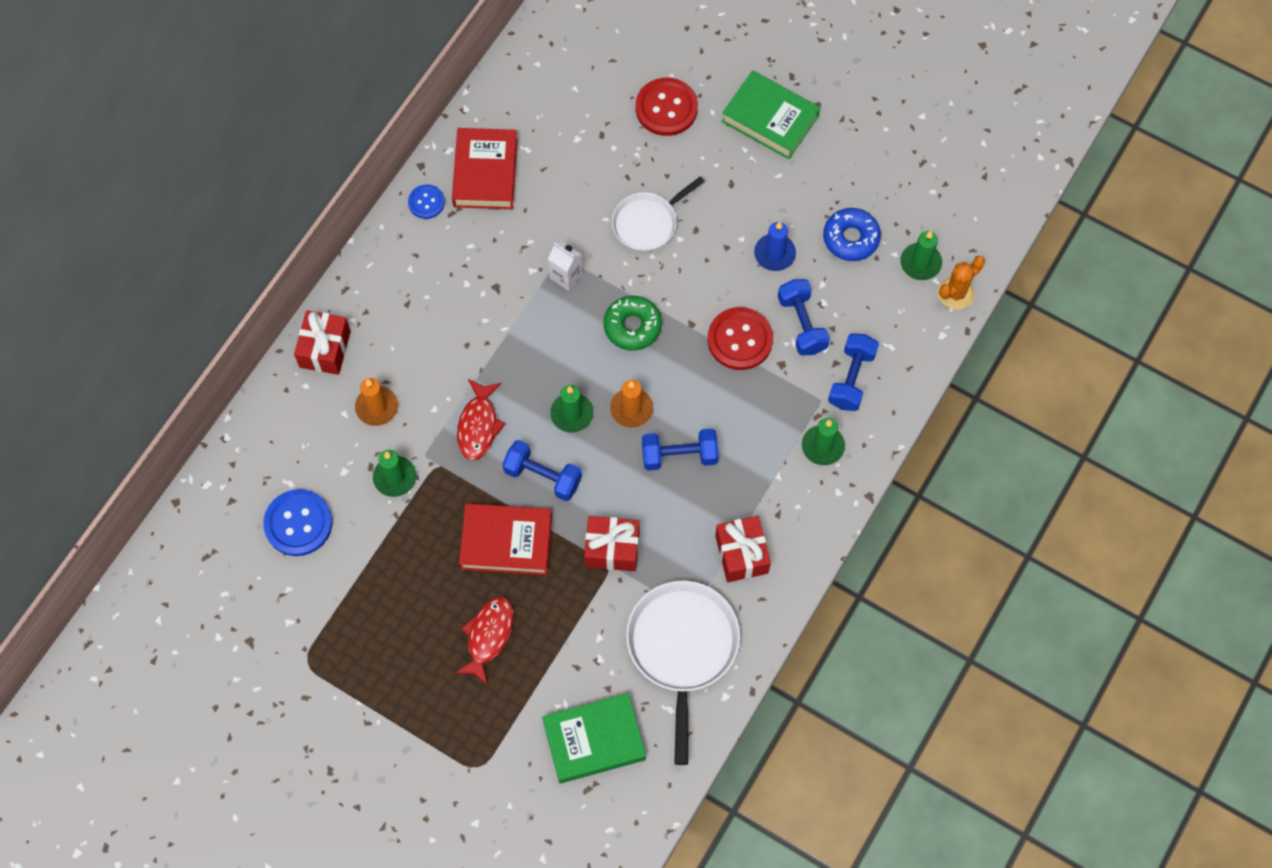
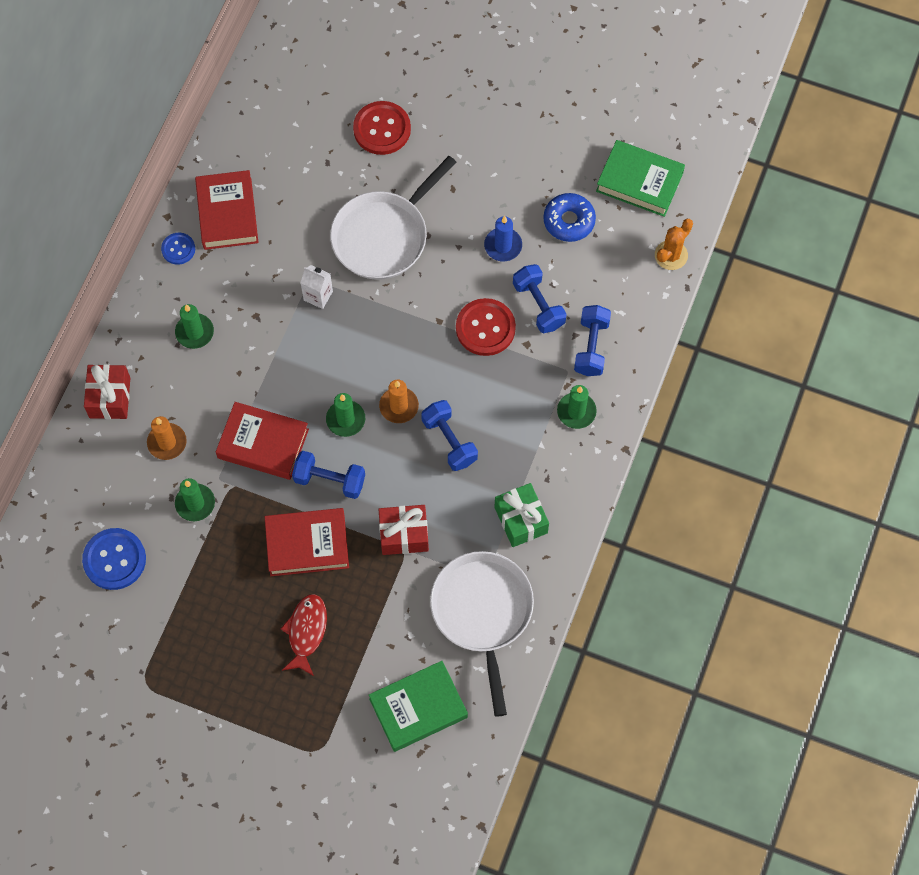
camera: 10 degrees left, 0 degrees up
red fish [457,379,505,461] -> red book [216,402,309,480]
green donut [604,296,662,351] -> none
white pan [612,176,705,252] -> white pan [330,156,457,280], size x1.61
blue dumbbell [642,429,719,471] -> blue dumbbell turned 75 degrees clockwise [421,400,478,471]
red gift [715,516,771,582] -> green gift [495,483,549,547]
green book [721,70,820,159] -> green book moved to [596,140,685,217]
green candle [900,231,942,280] -> green candle moved to [175,304,214,349]

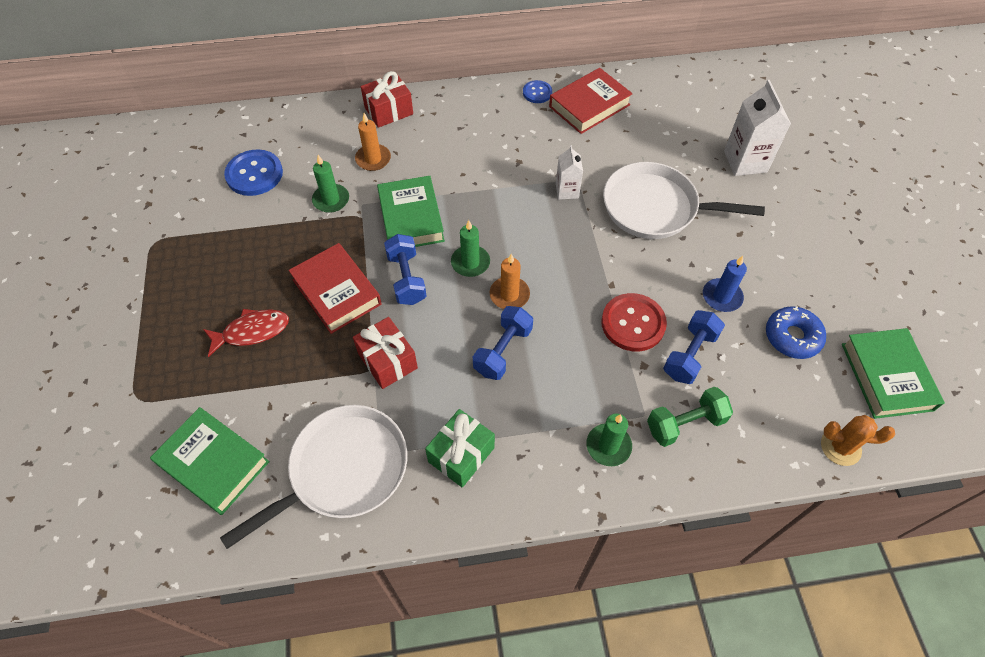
camera: 60 degrees right, 10 degrees down
green candle [175,304,214,349] -> none
red book [216,402,309,480] -> green book [377,176,445,247]
red button [353,101,411,155] -> white carton [724,80,791,176]
blue dumbbell [574,305,611,376] -> green dumbbell [647,387,733,447]

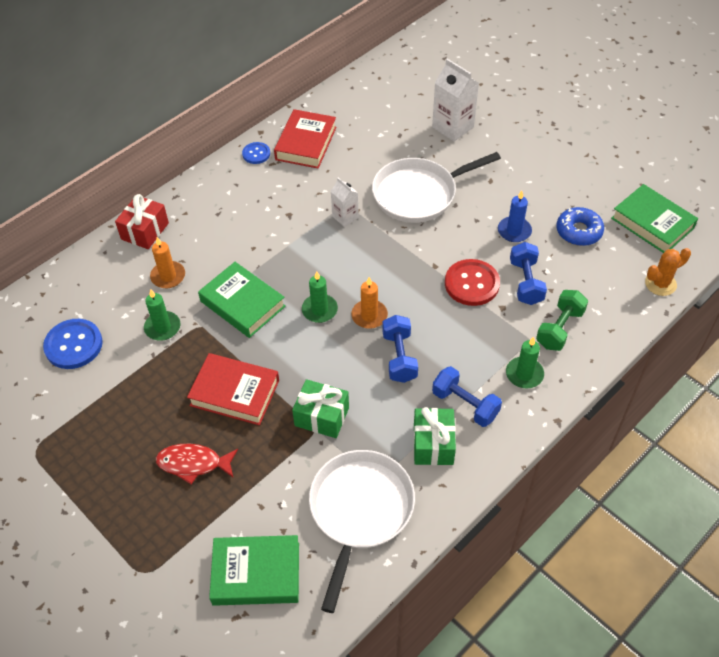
camera: 35 degrees left, 5 degrees down
red fish [203,309,289,357] -> red fish turned 120 degrees counterclockwise [156,444,238,484]
red gift [353,317,418,389] -> green gift [292,379,349,438]
blue dumbbell [384,234,427,305] -> blue dumbbell moved to [432,366,502,427]

